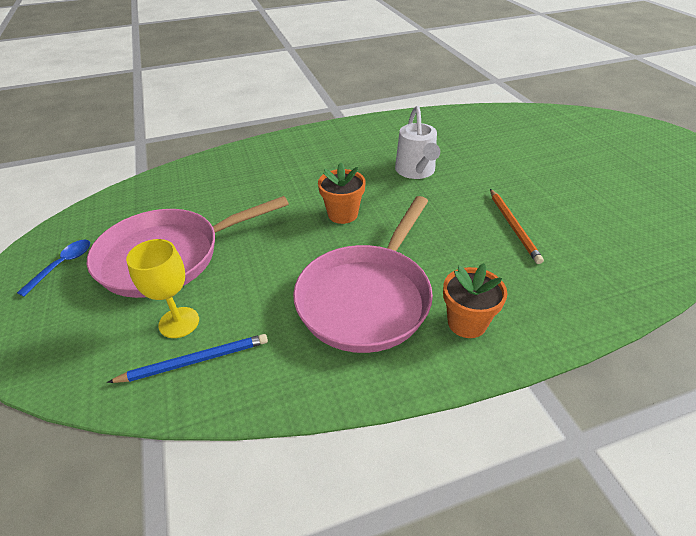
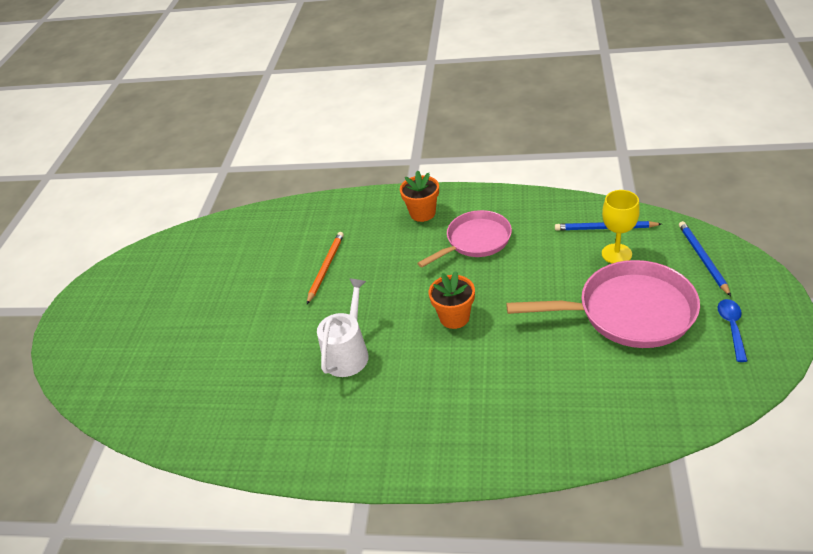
camera: 150 degrees left, 0 degrees up
blue spoon [17,239,90,297] -> blue spoon turned 135 degrees clockwise [718,299,748,362]
pink pan [293,196,433,353] -> pink pan [417,210,512,268], size x0.66
none -> blue pencil [679,221,731,296]

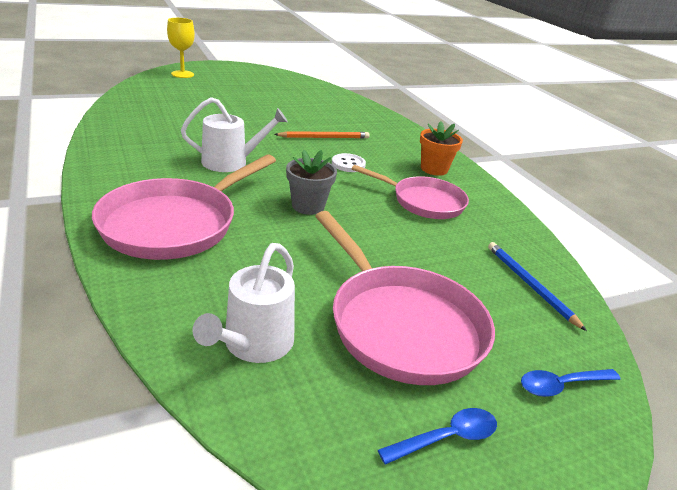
camera: 50 degrees right, 10 degrees down
orange flower pot [429,271,475,329] -> grey flower pot [286,150,337,215]
yellow goblet [602,190,640,264] -> yellow goblet moved to [167,18,195,78]
blue pencil [679,221,731,296] -> blue spoon [521,369,621,397]
none -> pink pan [92,155,276,260]
none -> white watering can [193,243,295,363]
none -> white button [332,153,366,172]

